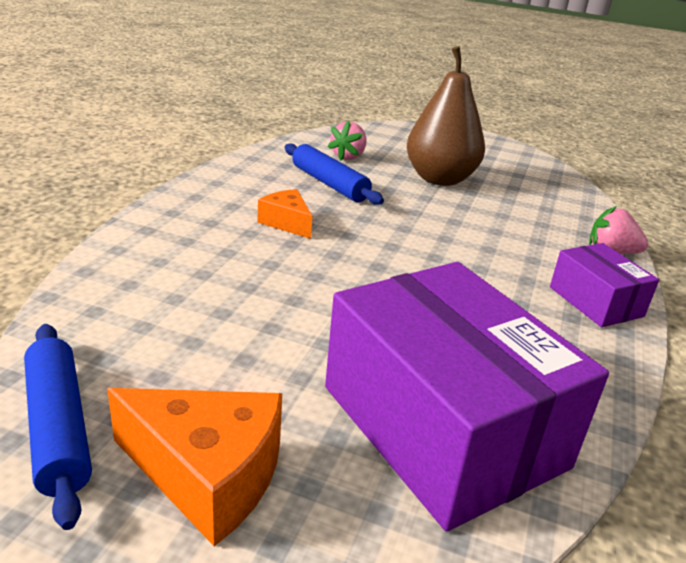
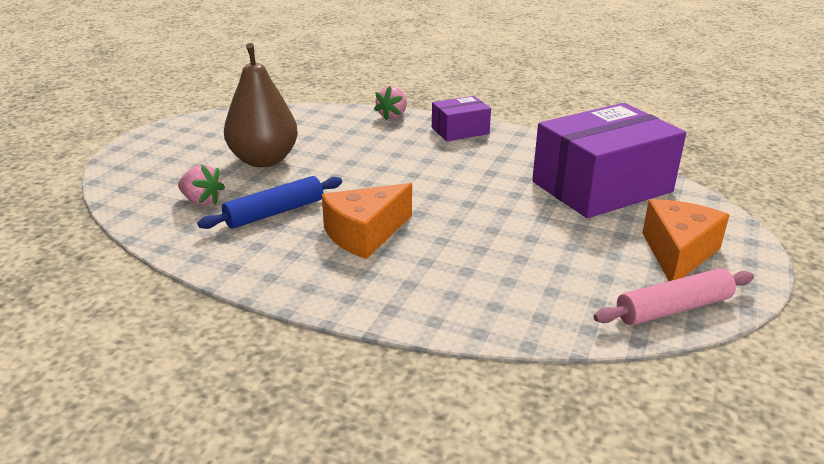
camera: 85 degrees left, 0 degrees up
blue rolling pin [24,324,92,530] -> pink rolling pin [594,268,754,325]
orange cheese [258,189,312,239] -> orange cheese [322,183,412,259], size x1.66

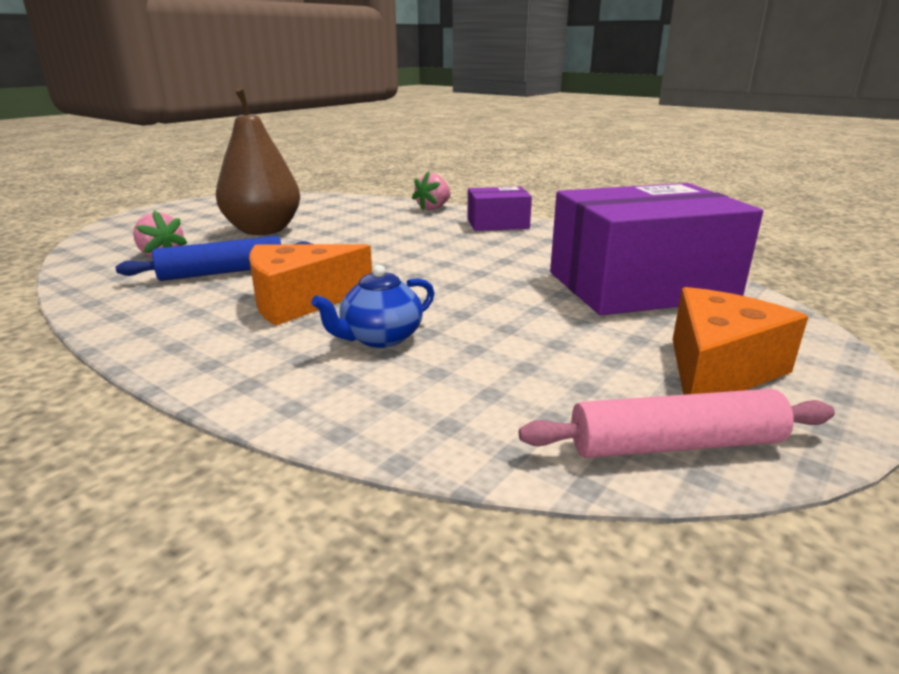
camera: 15 degrees right, 5 degrees down
none -> blue teapot [311,265,434,348]

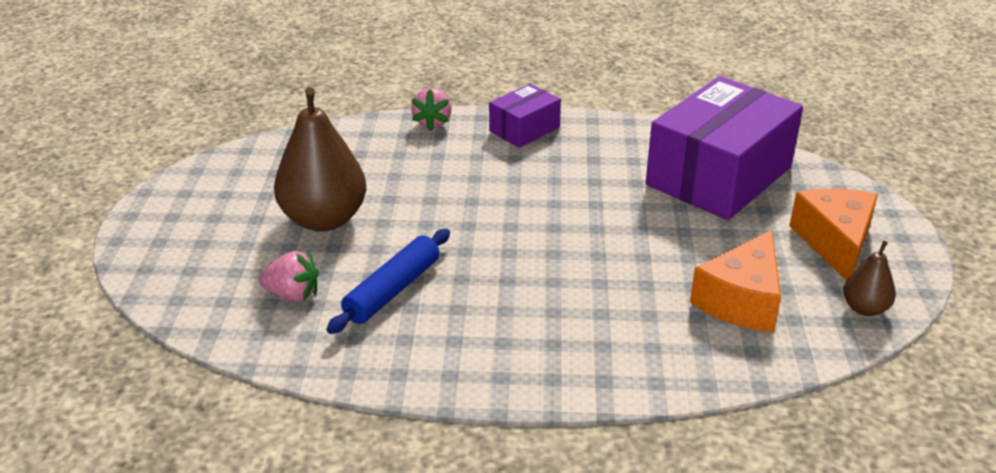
camera: 35 degrees left, 10 degrees up
orange cheese [249,244,372,326] -> orange cheese moved to [690,230,781,333]
blue teapot [311,265,434,348] -> none
pink rolling pin [519,389,835,458] -> brown pear [843,240,896,316]

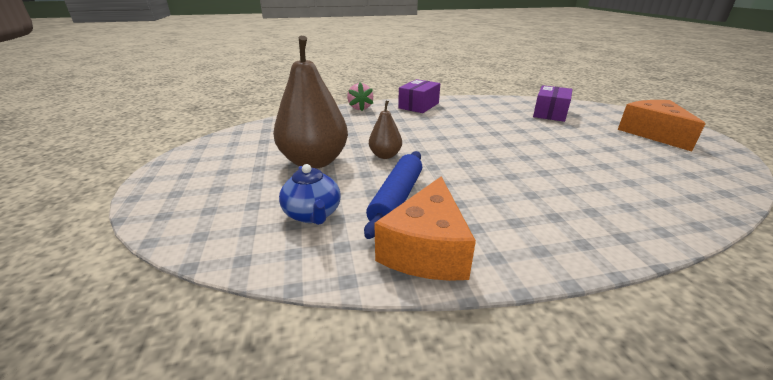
camera: 15 degrees left, 5 degrees down
pink strawberry [259,250,319,302] -> blue teapot [279,164,341,225]
purple box [646,76,803,220] -> purple box [533,85,573,122], size x0.49
orange cheese [690,230,781,333] -> orange cheese moved to [374,176,476,281]
brown pear [843,240,896,316] -> brown pear moved to [369,101,402,159]

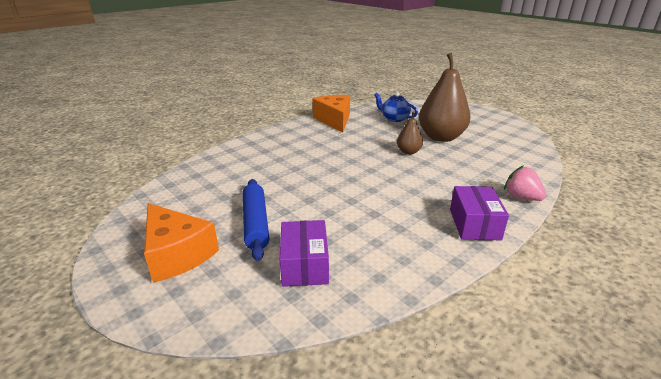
camera: 150 degrees right, 0 degrees up
blue rolling pin [364,151,422,239] -> blue rolling pin moved to [243,179,269,261]

